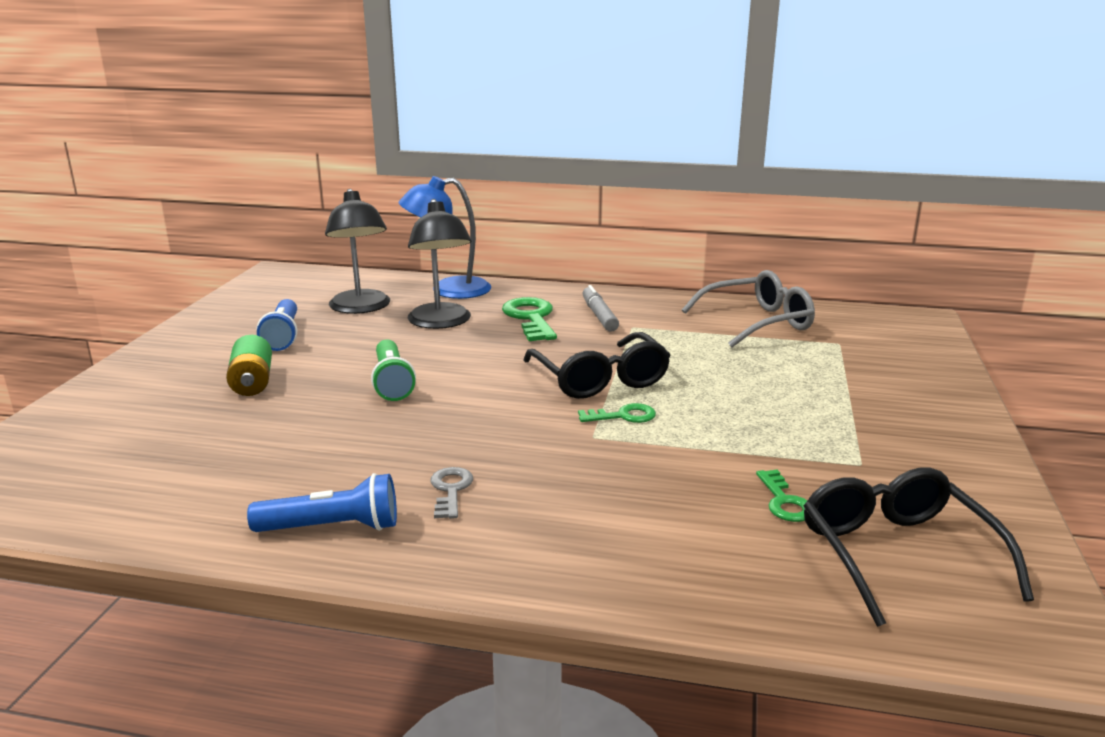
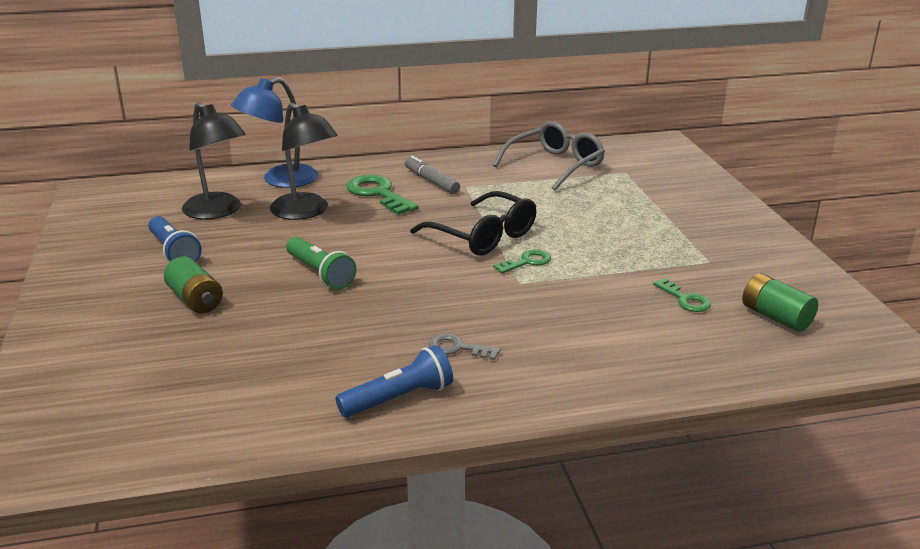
camera: 25 degrees left, 5 degrees up
grey key [431,467,473,519] -> grey key turned 45 degrees counterclockwise [428,333,501,360]
black glasses [804,467,1034,627] -> green battery [742,273,818,332]

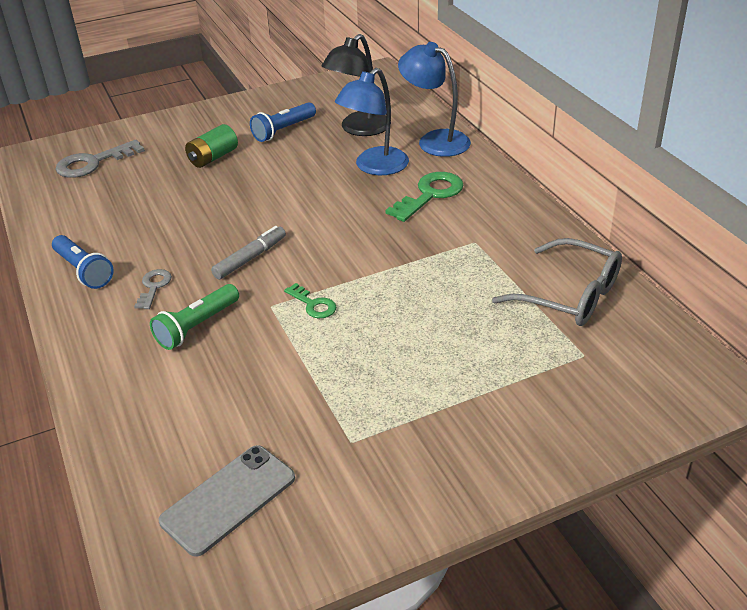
camera: 80 degrees right, 10 degrees up
black lamp [270,103,338,220] -> blue lamp [335,68,409,175]
green flashlight [286,237,356,290] -> green flashlight moved to [150,284,239,350]
grey marker [405,156,460,194] -> grey marker moved to [211,226,286,280]
black glasses [410,191,536,256] -> none
green key [653,278,711,312] -> none
green battery [742,273,818,332] -> grey phone [159,445,295,557]
none -> grey key [55,140,145,178]

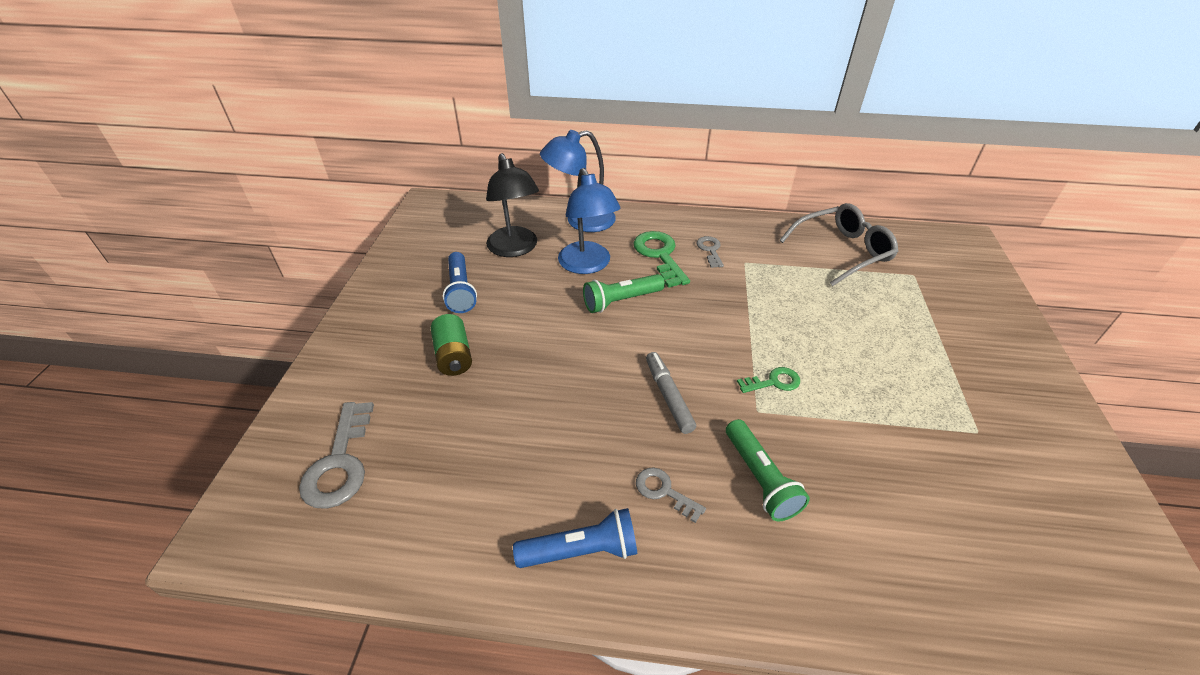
camera: 60 degrees left, 5 degrees up
grey phone [159,445,295,557] -> none
none -> green flashlight [583,274,665,313]
none -> grey key [697,236,724,268]

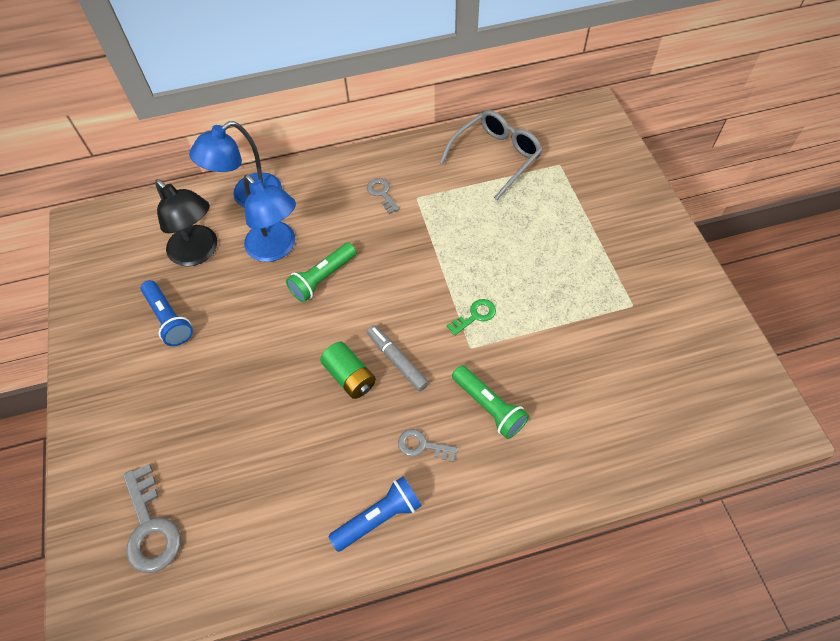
camera: 20 degrees left, 15 degrees up
green battery [431,314,472,376] -> green battery moved to [320,341,376,399]
green key [633,231,690,288] -> none

